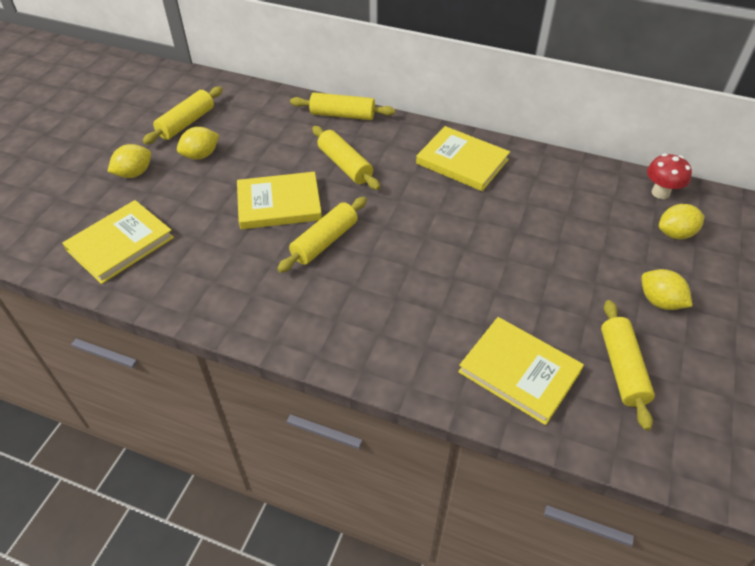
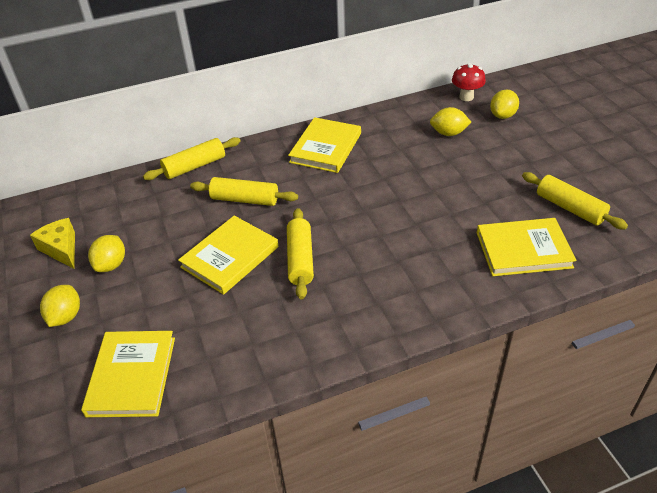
camera: 40 degrees left, 5 degrees down
yellow rolling pin [143,87,223,144] -> yellow cheese [30,218,75,269]
yellow book [416,126,510,191] -> yellow book turned 60 degrees counterclockwise [288,117,361,173]
yellow lemon [641,269,692,310] -> yellow lemon moved to [430,107,471,136]

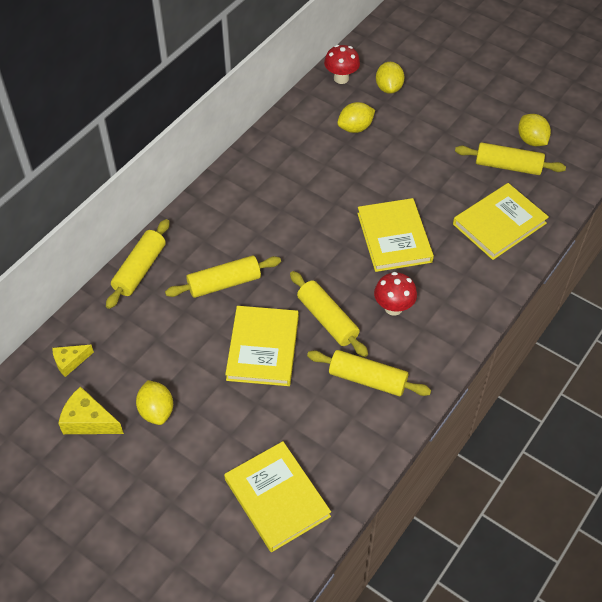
camera: 35 degrees left, 10 degrees up
yellow lemon [40,285,80,327] -> yellow lemon moved to [518,114,551,146]
yellow book [288,117,361,173] -> yellow book moved to [357,198,434,272]
none -> yellow cheese [53,345,94,377]
none -> yellow rolling pin [307,350,431,396]
none -> red mushroom [374,272,417,316]

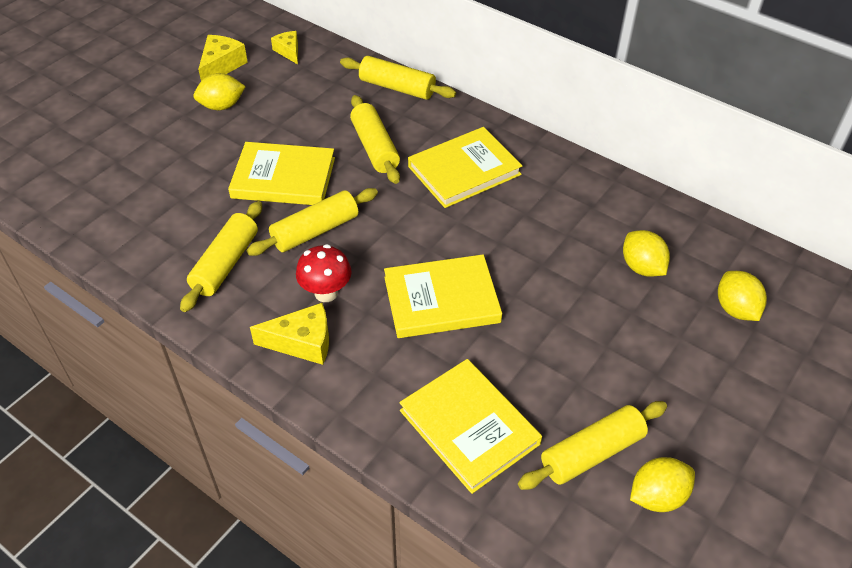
camera: 90 degrees right, 5 degrees down
yellow book [224,441,331,552] -> yellow book moved to [408,127,523,208]
red mushroom [324,45,360,84] -> none
yellow lemon [376,62,405,94] -> yellow lemon turned 75 degrees clockwise [718,271,767,321]
yellow rolling pin [455,142,566,175] -> yellow rolling pin turned 45 degrees clockwise [518,401,667,490]
none -> yellow cheese [250,303,329,365]

